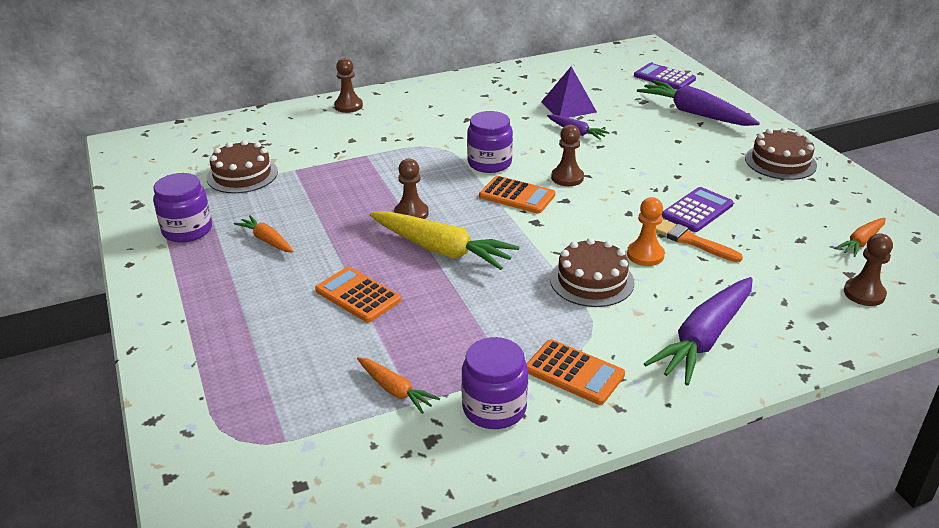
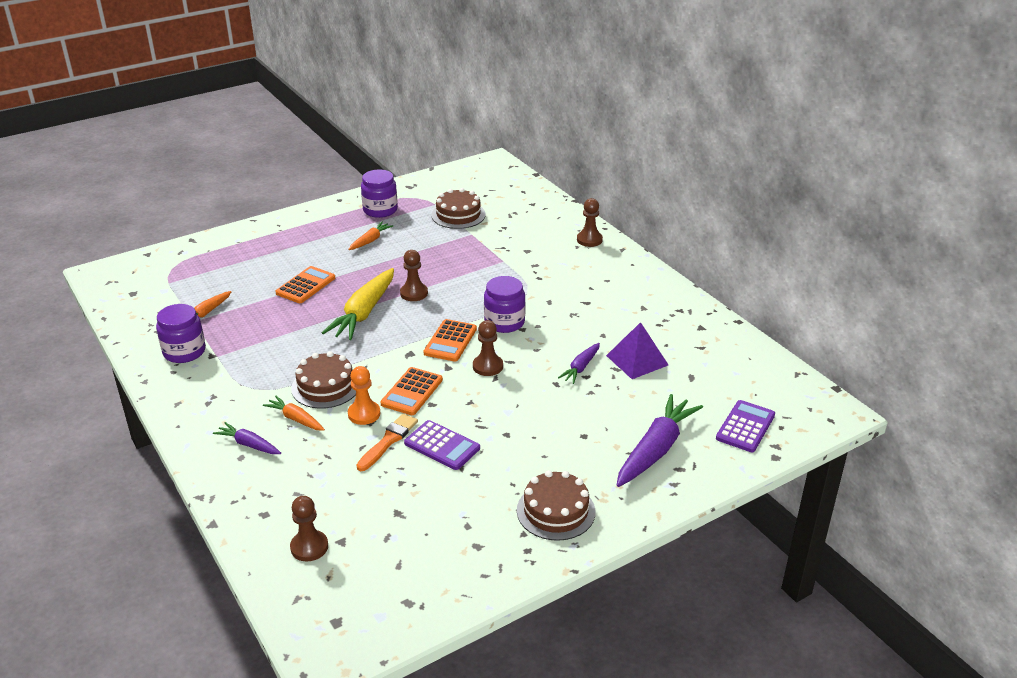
camera: 80 degrees right, 0 degrees up
orange calculator [527,339,625,405] -> orange calculator moved to [380,367,443,415]
purple carrot [644,277,753,386] -> purple carrot [213,422,281,454], size x0.53
orange carrot [835,218,886,257] -> orange carrot moved to [263,396,325,431]

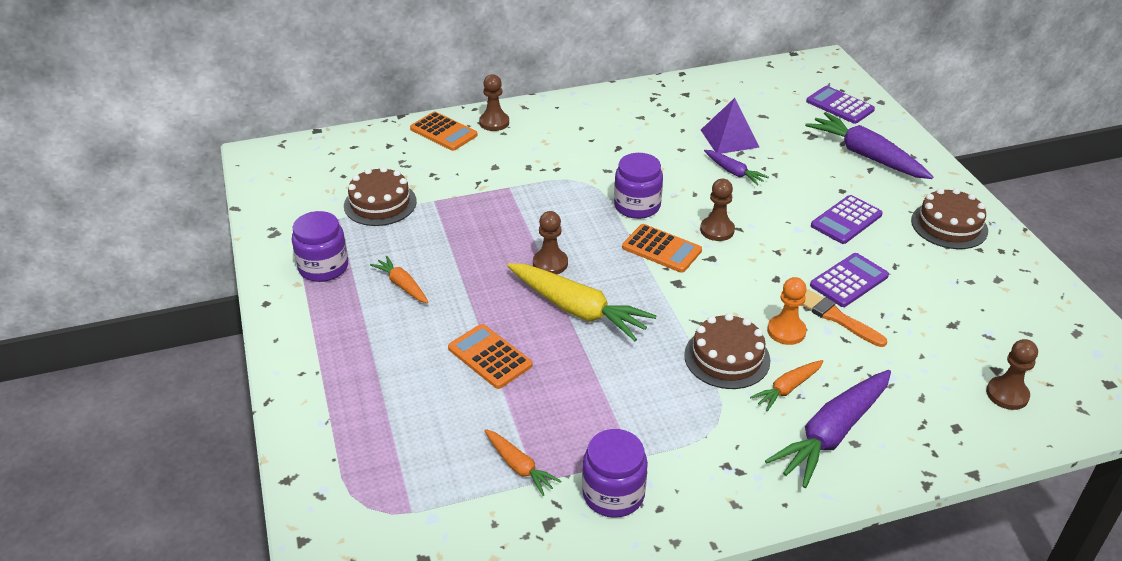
camera: 75 degrees left, 5 degrees up
purple carrot [213,422,281,454] -> purple carrot [765,370,891,488], size x1.90
orange calculator [380,367,443,415] -> orange calculator moved to [410,111,478,151]
none -> purple calculator [811,195,883,244]

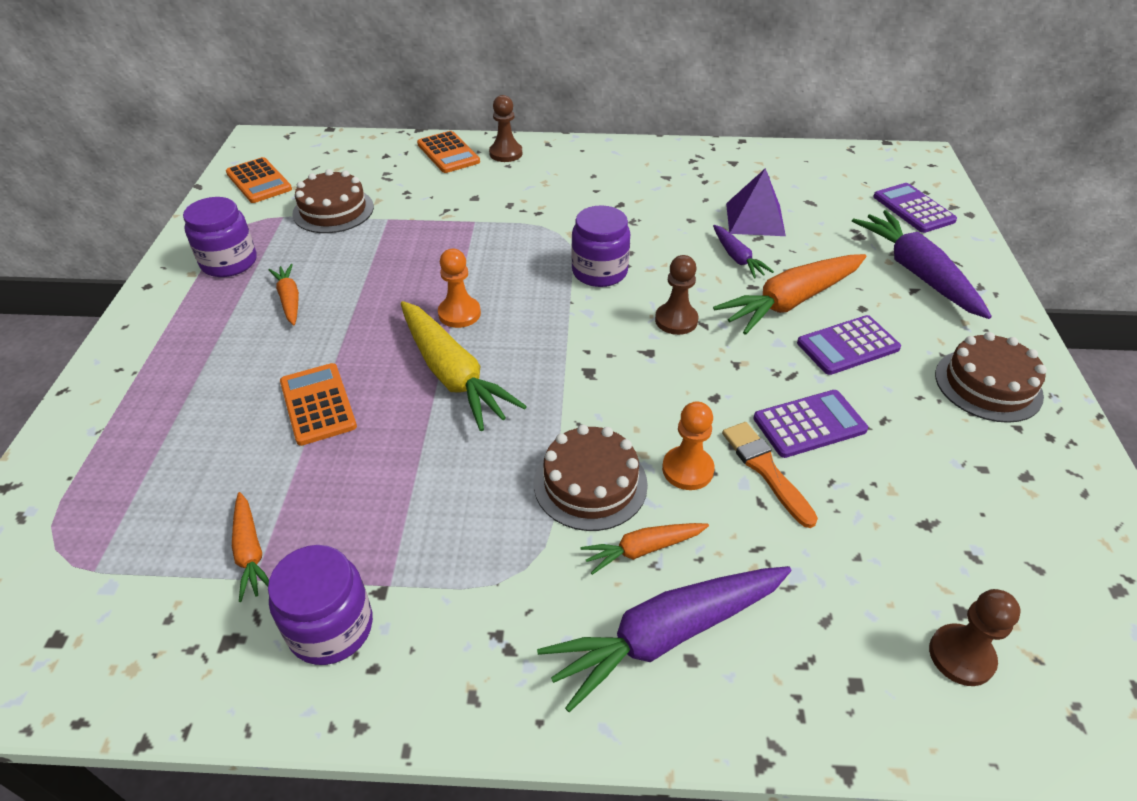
camera: 20 degrees right, 5 degrees up
brown pawn [533,211,568,274] -> orange pawn [438,249,481,328]
orange calculator [622,224,702,273] -> orange calculator moved to [226,157,292,203]
none -> orange carrot [713,254,866,335]

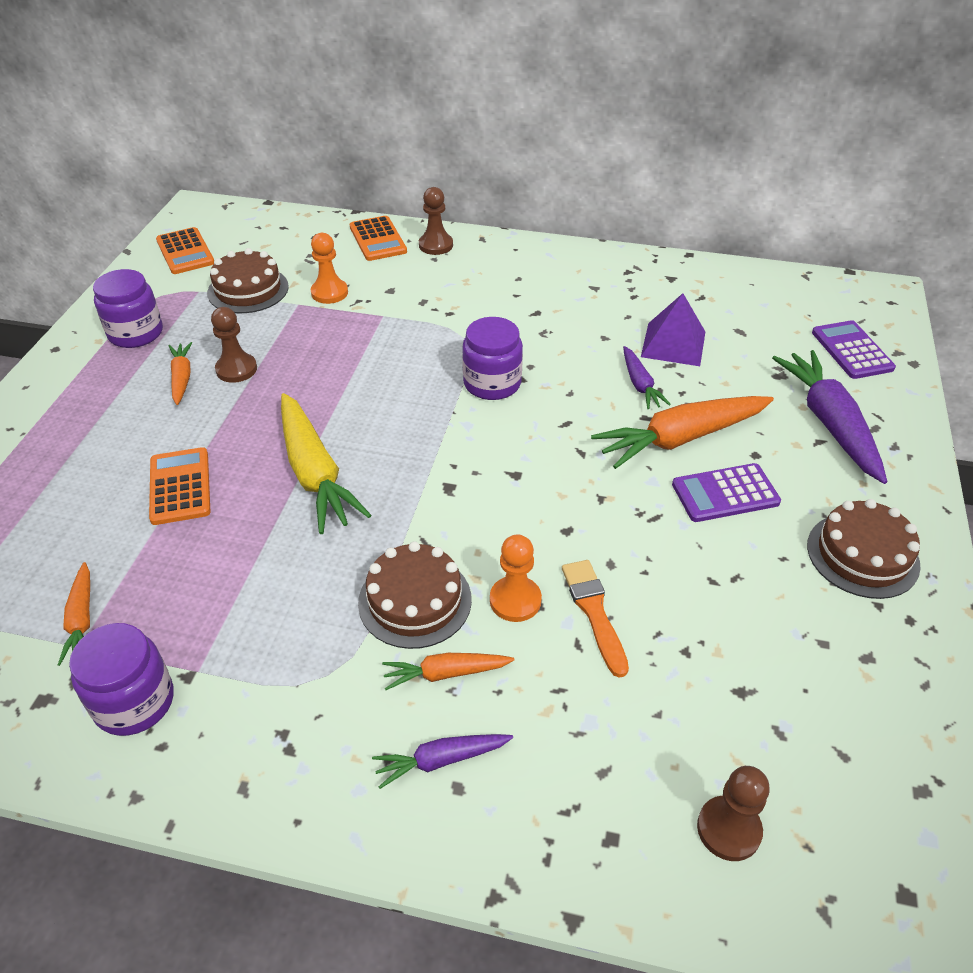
camera: 10 degrees right, 0 degrees up
orange pawn [438,249,481,328] -> orange pawn moved to [311,233,348,304]
purple carrot [537,566,791,712] -> purple carrot [372,734,513,789], size x0.53
brown pawn [655,255,698,335] -> brown pawn moved to [211,307,257,383]
purple calculator [753,390,868,458] -> none

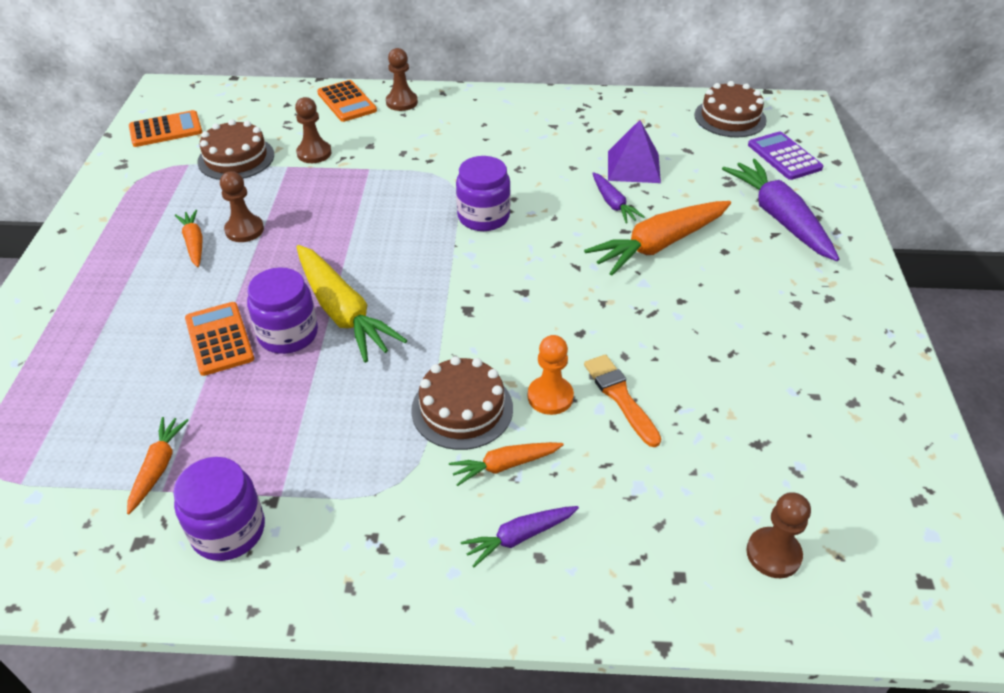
camera: 10 degrees left, 0 degrees up
orange carrot [58,562,90,666] -> orange carrot turned 150 degrees counterclockwise [127,417,189,514]
purple jar [93,269,163,348] -> purple jar moved to [247,267,318,354]
orange calculator [156,227,214,274] -> orange calculator turned 75 degrees counterclockwise [129,110,202,147]
orange pawn [311,233,348,304] -> brown pawn [295,97,331,163]
purple calculator [672,463,781,522] -> none
brown cake [807,499,921,599] -> brown cake moved to [694,81,767,137]

